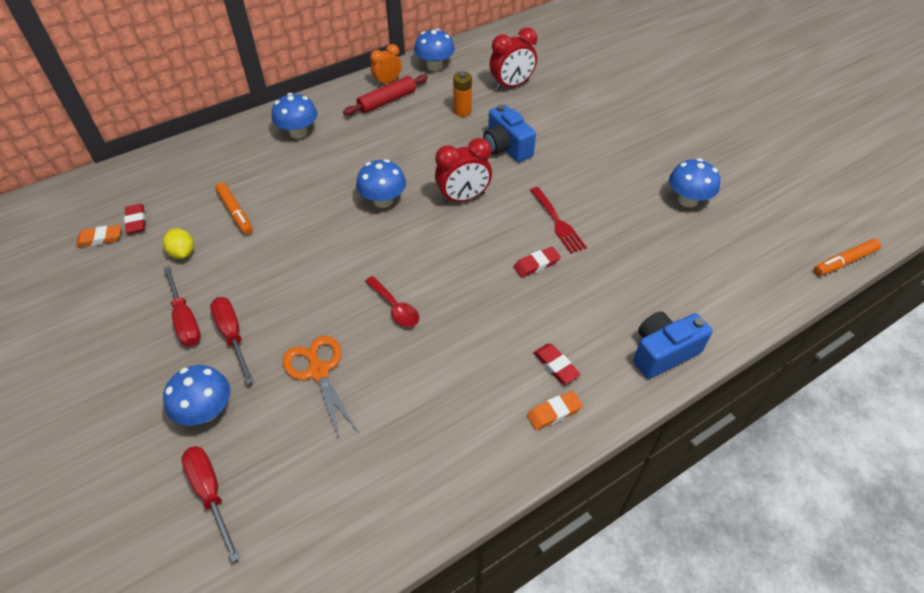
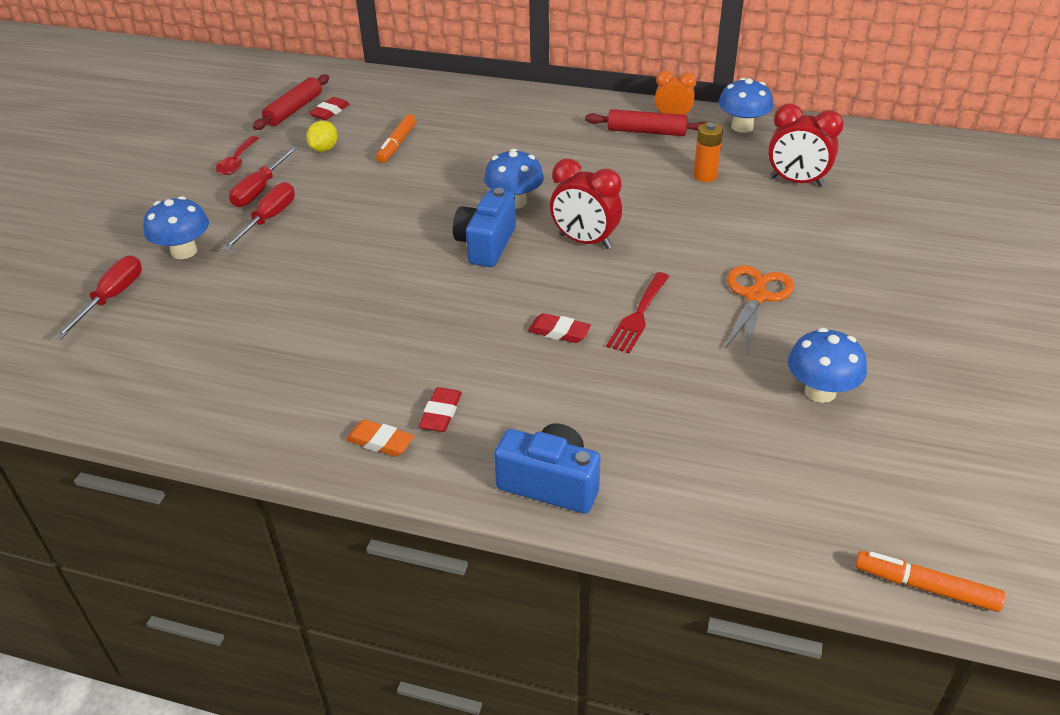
camera: 50 degrees right, 10 degrees down
orange eraser [76,225,121,247] -> red rolling pin [253,74,329,130]
blue mushroom [272,93,317,139] -> none
orange scissors [282,336,359,439] -> orange scissors moved to [725,265,794,354]
red spoon [365,276,419,327] -> red spoon moved to [216,136,259,175]
blue camera [483,104,536,162] -> blue camera moved to [453,188,516,267]

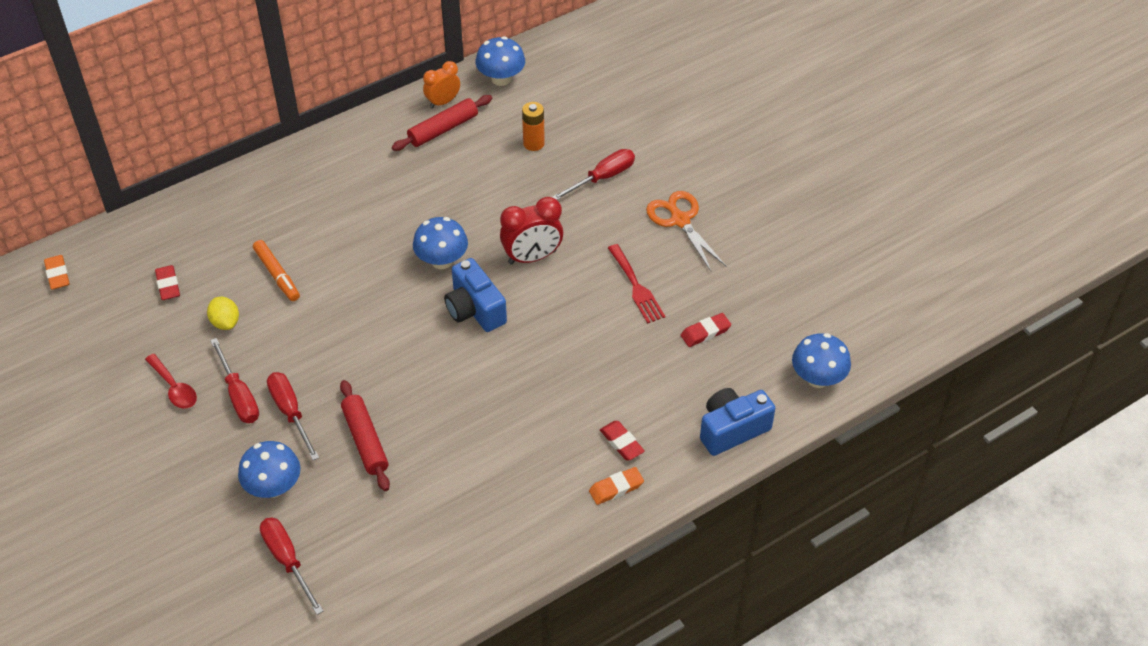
camera: 50 degrees left, 10 degrees up
red rolling pin [253,74,329,130] -> red rolling pin moved to [340,380,390,491]
red eraser [528,313,591,343] -> red eraser moved to [681,313,731,347]
red clock [768,103,844,187] -> none
blue mushroom [788,328,867,403] -> blue mushroom moved to [792,333,851,388]
orange marker [855,551,1005,612] -> none
none -> orange eraser [44,255,70,290]
none -> red screwdriver [552,149,635,200]

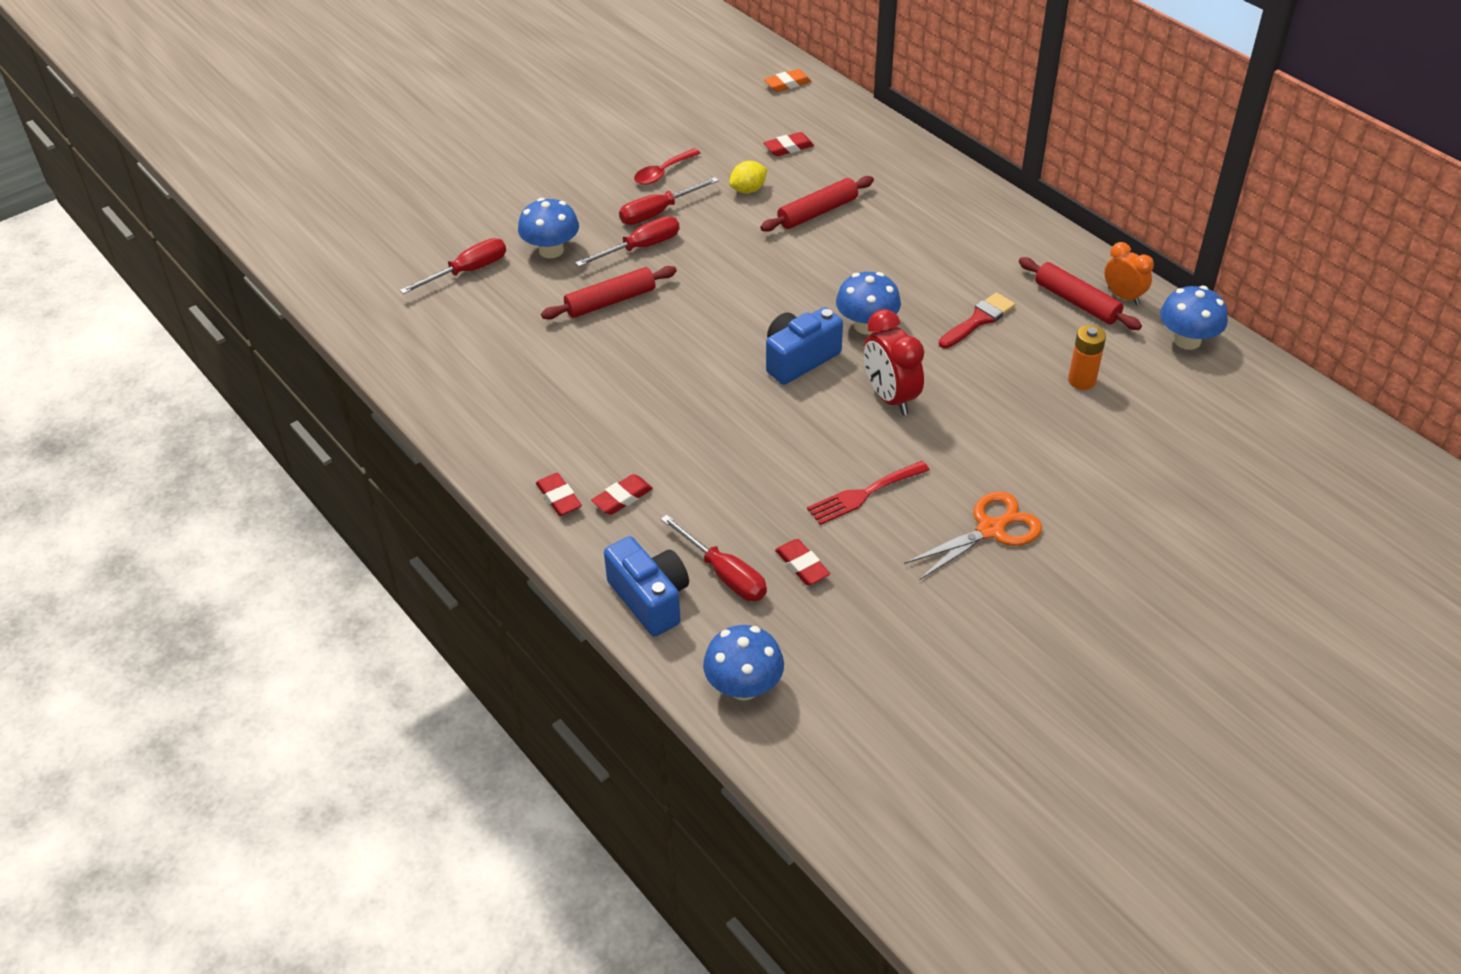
camera: 85 degrees right, 5 degrees down
orange marker [253,240,300,301] -> red rolling pin [760,176,874,232]
red screwdriver [552,149,635,200] -> red screwdriver moved to [661,515,767,601]
orange eraser [589,467,644,505] -> red eraser [536,473,582,516]
none -> red brush [938,292,1015,349]

